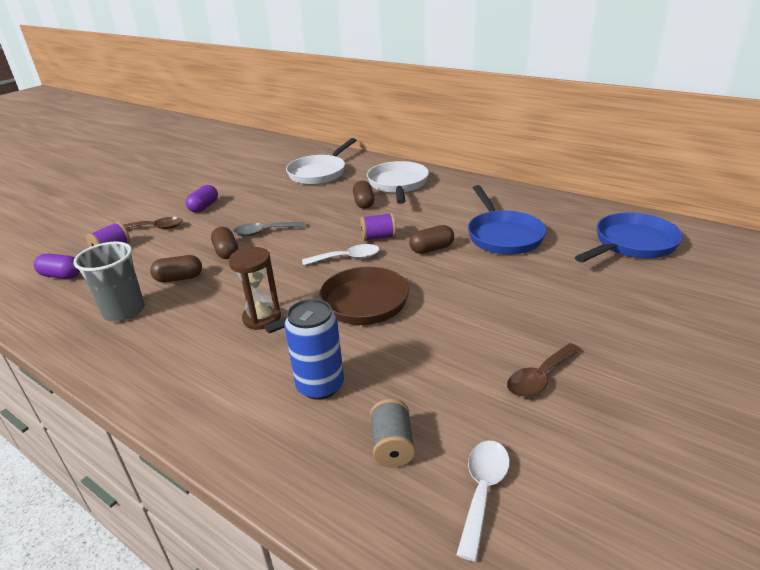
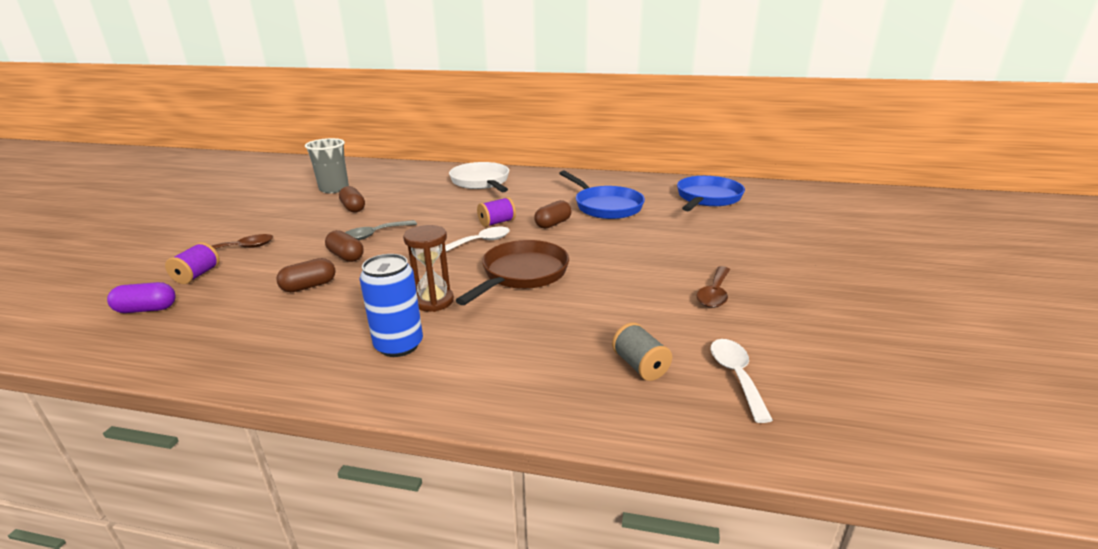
camera: 25 degrees left, 5 degrees down
grey cup [73,242,145,322] -> grey cup moved to [305,138,349,193]
purple capsule [185,185,218,213] -> none
blue can [284,299,344,400] -> blue can moved to [360,254,423,357]
white pan [286,138,357,185] -> none
brown capsule [353,180,374,209] -> brown capsule moved to [339,186,365,213]

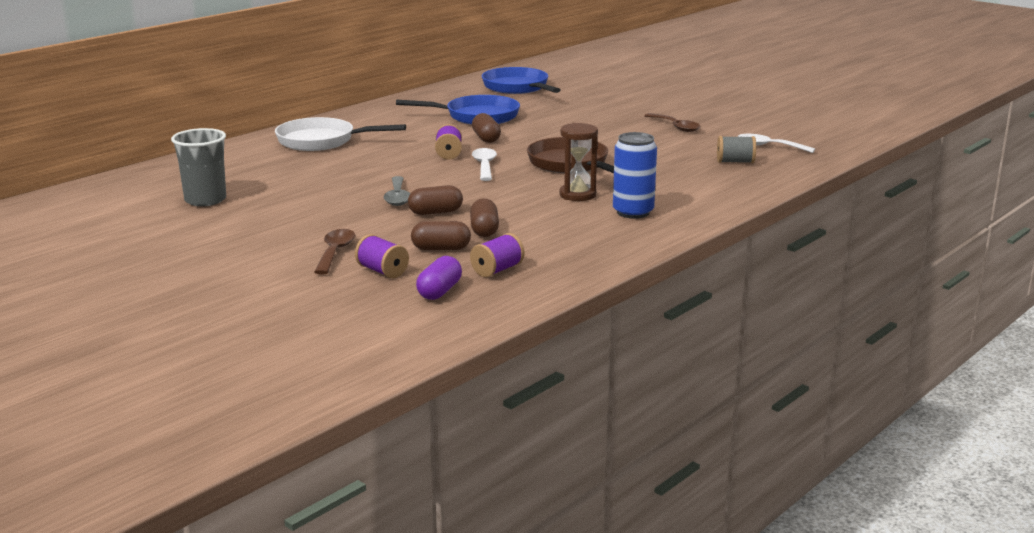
camera: 60 degrees left, 5 degrees down
brown capsule [339,186,365,213] -> brown capsule moved to [411,221,471,250]
none -> purple spool [470,233,524,277]

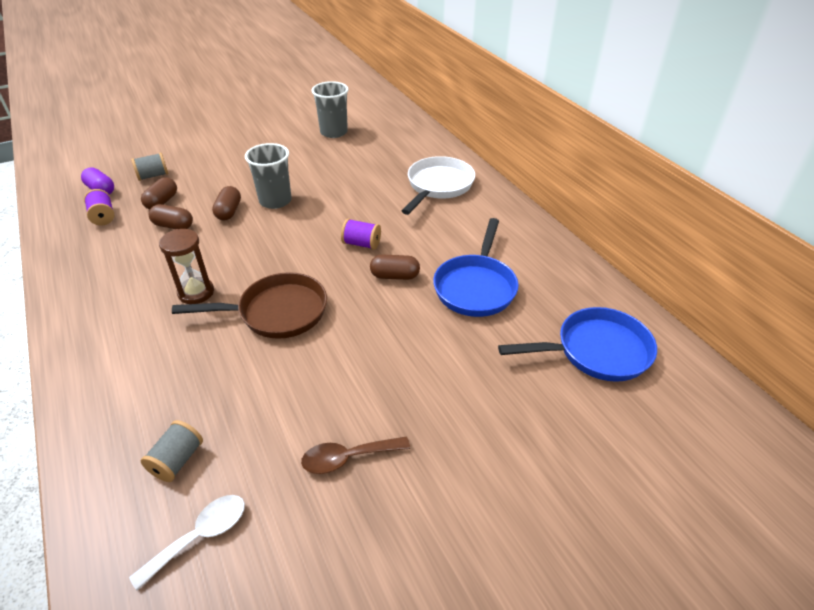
camera: 110 degrees right, 20 degrees up
brown spoon [314,229,355,275] -> none
purple spool [355,234,409,278] -> grey spool [131,153,168,181]
grey spoon [384,176,410,206] -> grey cup [245,143,292,209]
white spoon [472,148,497,181] -> none
blue can [613,132,657,219] -> none

